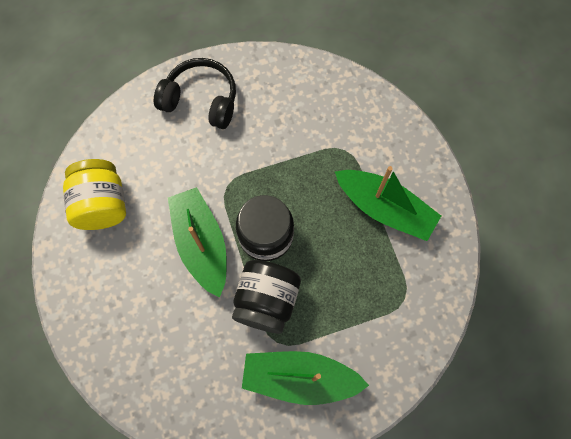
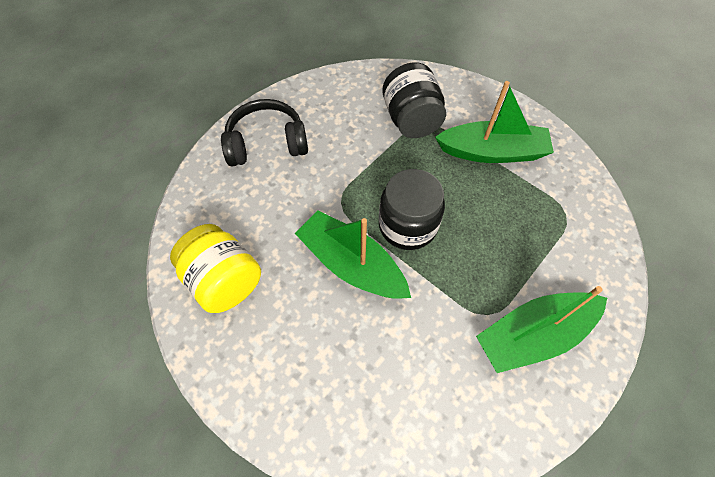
camera: 30 degrees left, 10 degrees down
black jar [232,260,301,334] -> black jar moved to [382,62,446,138]

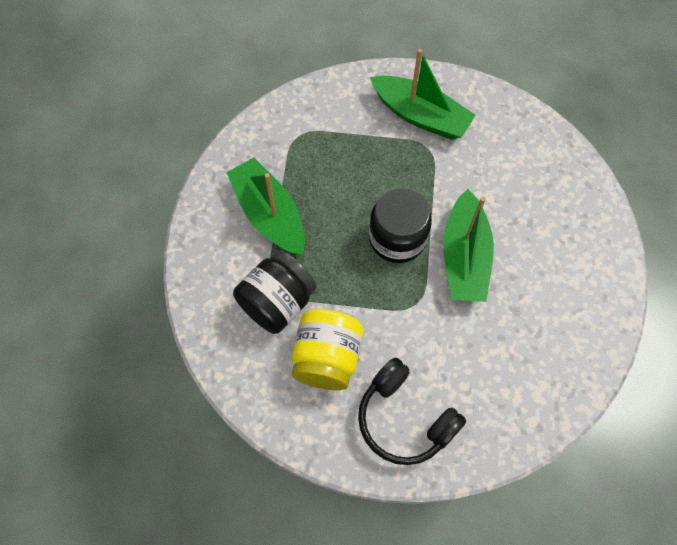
camera: 125 degrees left, 5 degrees up
yellow jar [170,224,261,313] -> yellow jar moved to [292,309,363,390]

